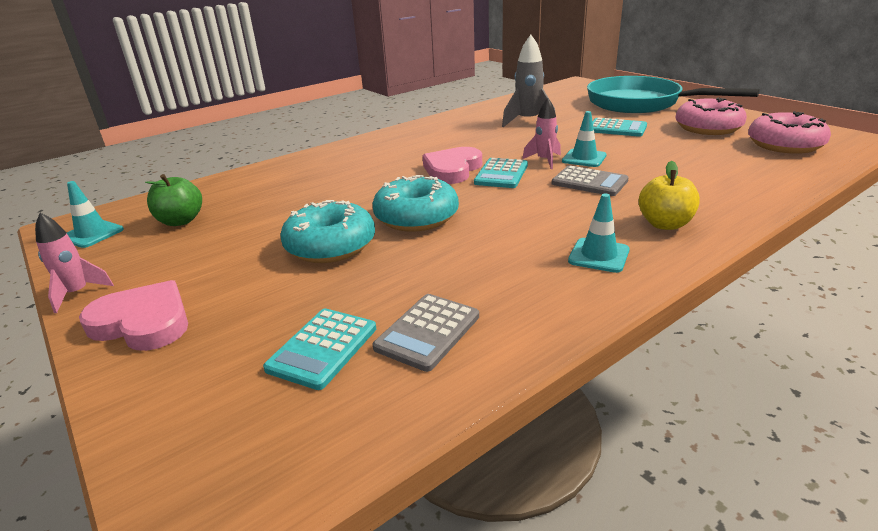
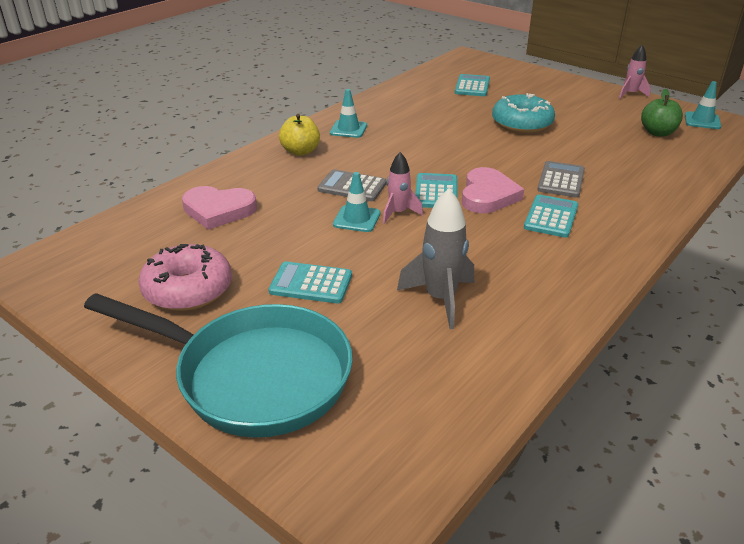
camera: 165 degrees right, 5 degrees up
pink heart [79,280,188,351] -> pink heart moved to [182,186,257,230]
turquoise donut [373,175,459,232] -> none
grey calculator [373,294,479,372] -> grey calculator moved to [537,161,585,198]
pink donut [748,111,831,154] -> none
none -> turquoise calculator [524,194,578,238]

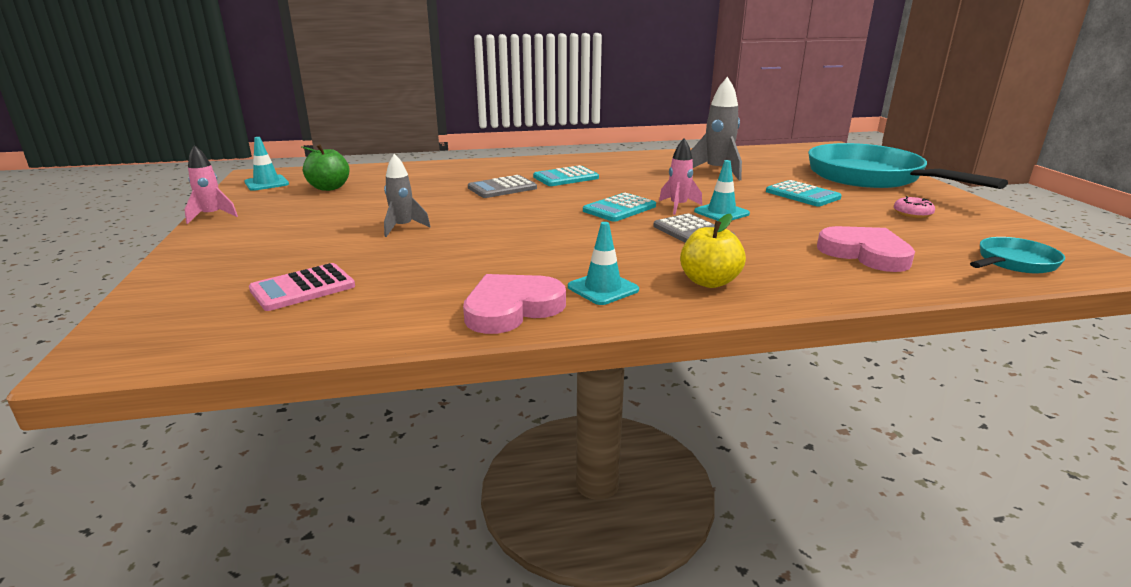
camera: 140 degrees left, 10 degrees down
pink donut [139,244,232,311] -> pink donut [894,196,935,218], size x0.46
turquoise calculator [455,74,490,96] -> pink calculator [249,263,355,311]
pink heart [462,167,524,213] -> pink heart moved to [463,274,566,334]
turquoise donut [492,93,555,134] -> grey rocket [384,154,431,237]
none -> turquoise pan [970,237,1065,273]

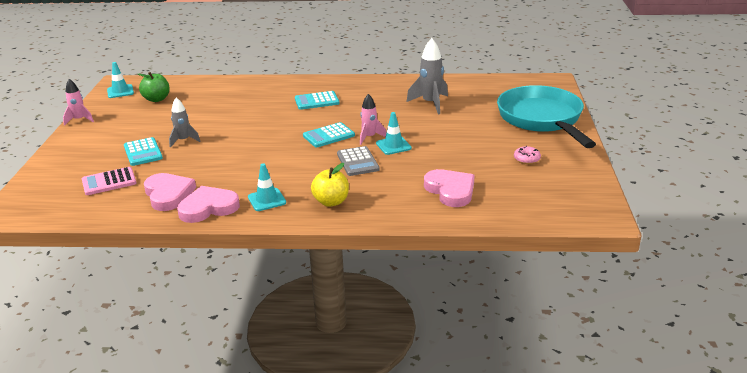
camera: 15 degrees right, 5 degrees up
grey calculator [468,175,537,198] -> none
turquoise calculator [766,180,842,206] -> turquoise calculator moved to [124,137,163,166]
turquoise pan [970,237,1065,273] -> none
none -> pink heart [144,173,196,211]

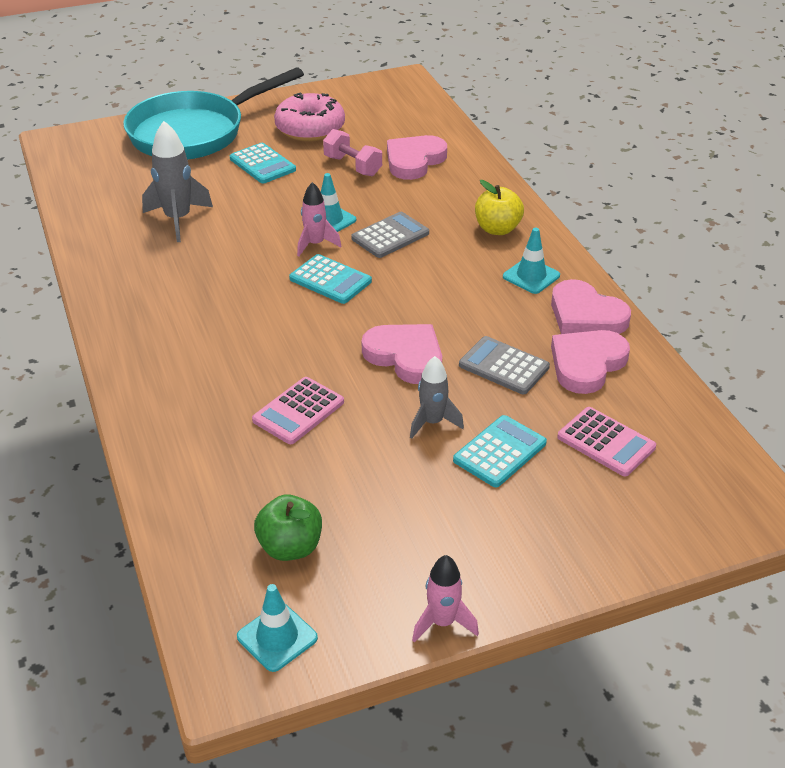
camera: 115 degrees left, 10 degrees up
turquoise calculator [295,91,339,110] -> turquoise calculator moved to [230,143,296,183]
pink donut [514,146,541,164] -> pink donut [274,92,345,141], size x2.16
none -> pink calculator [252,377,344,444]
none -> pink dumbbell [323,129,382,176]
none -> pink heart [362,324,442,384]
none -> grey calculator [459,336,550,394]

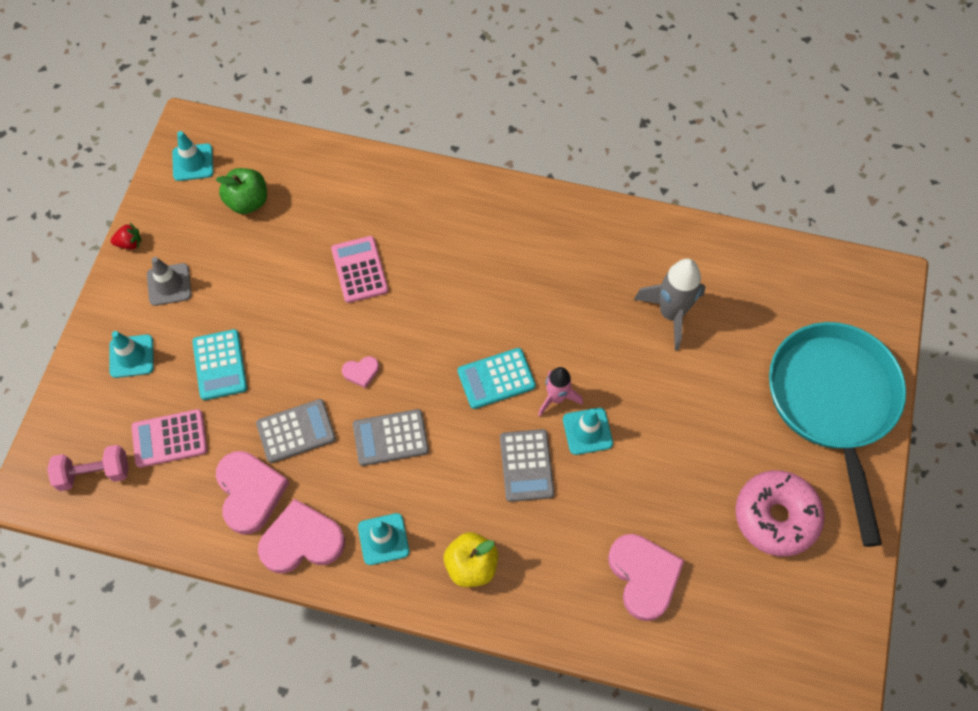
camera: 125 degrees right, 25 degrees up
turquoise calculator [230,143,296,183] -> none
pink dumbbell [323,129,382,176] -> pink dumbbell moved to [47,445,129,491]
pink heart [362,324,442,384] -> pink heart [342,356,379,388], size x0.47
grey rocket [410,356,464,439] -> none
pink rocket [412,555,479,642] -> red strawberry [111,223,142,249]
none -> turquoise traffic cone [109,331,154,378]
none -> grey traffic cone [147,257,191,306]
none -> grey calculator [353,409,429,466]

